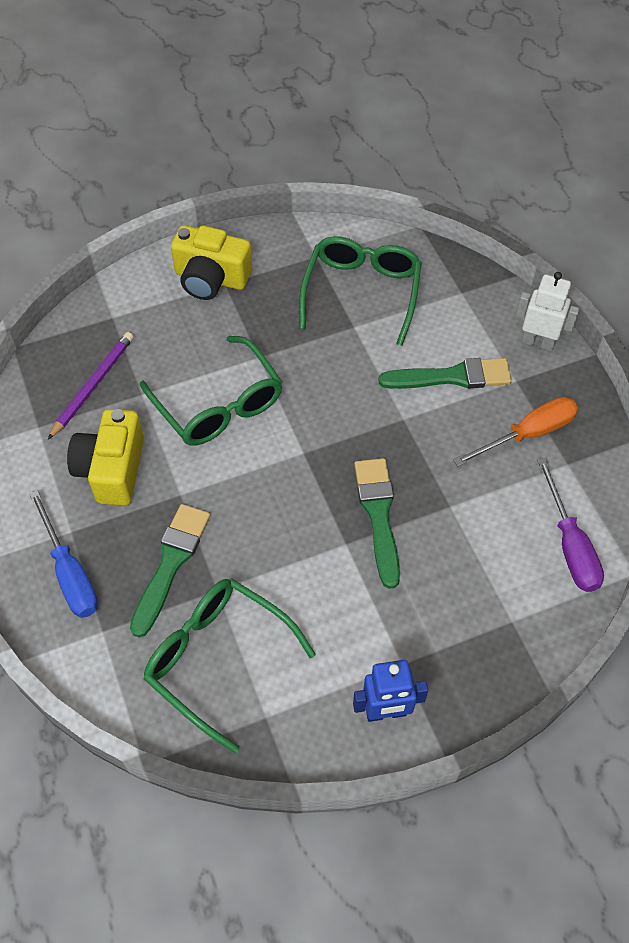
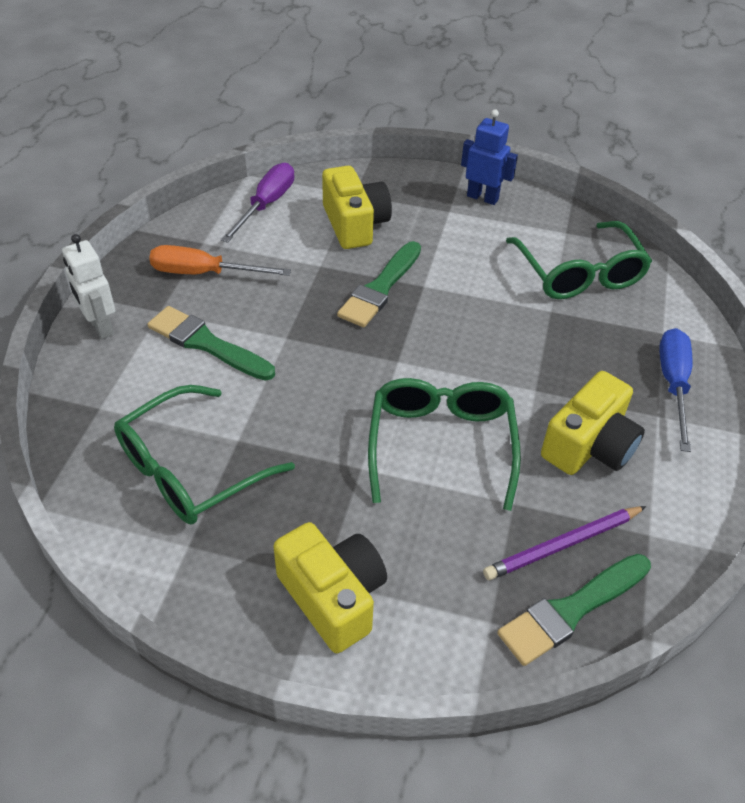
camera: 145 degrees left, 10 degrees down
green brush [130,504,211,638] -> green brush moved to [497,554,651,666]
none -> yellow camera [322,166,392,249]

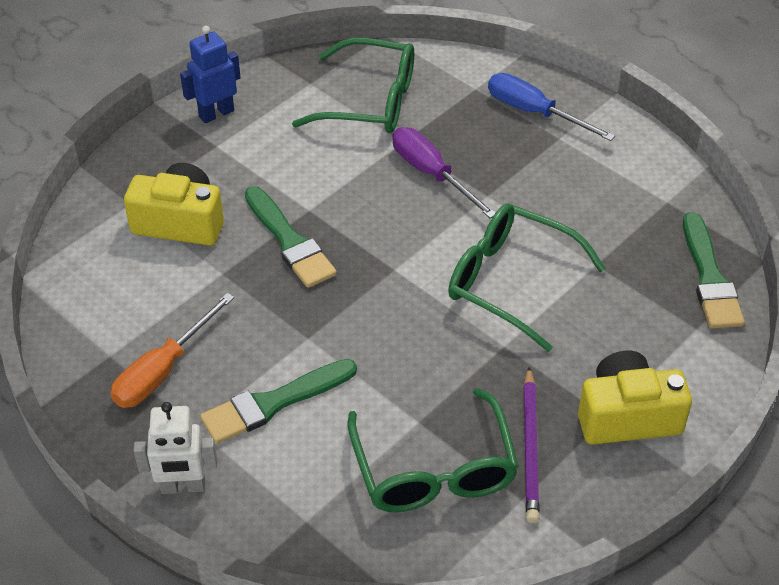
camera: 60 degrees left, 0 degrees up
purple screwdriver [221,163,294,243] -> purple screwdriver moved to [392,127,496,219]
purple pencil [483,506,646,580] -> purple pencil moved to [523,367,540,523]
yellow camera [541,371,645,475] -> none

